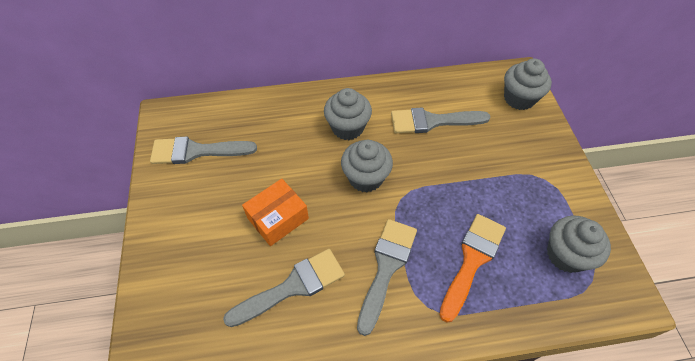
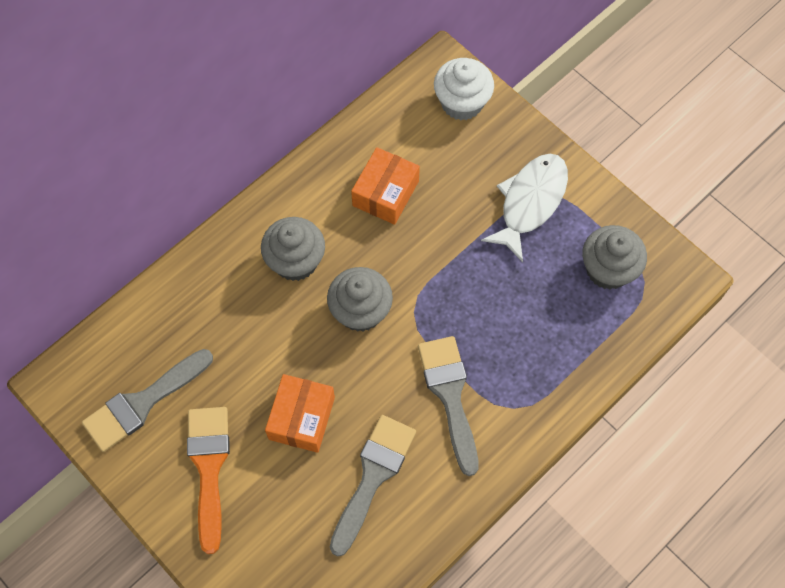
camera: 35 degrees left, 10 degrees up
grey brush [391,107,491,133] -> orange box [351,147,420,225]
orange brush [439,214,506,323] -> orange brush moved to [187,407,230,554]
grey cupcake [504,58,552,110] -> white cupcake [434,58,494,120]
none -> white fish [481,154,568,262]

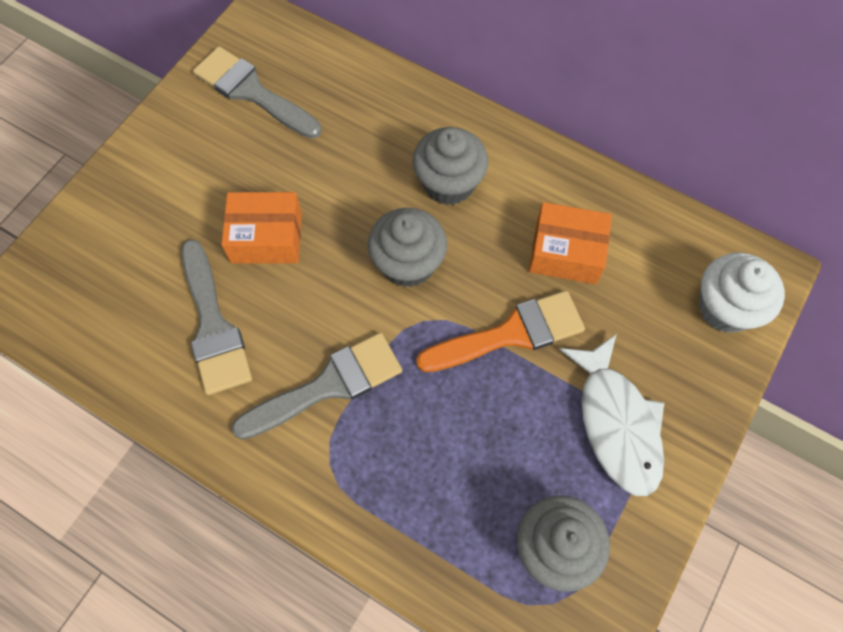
camera: 75 degrees right, 0 degrees up
orange brush [187,407,230,554] -> orange brush moved to [416,291,585,372]
grey brush [330,415,416,556] -> grey brush turned 60 degrees clockwise [181,239,252,395]
white fish [481,154,568,262] -> white fish turned 60 degrees clockwise [559,334,664,496]

